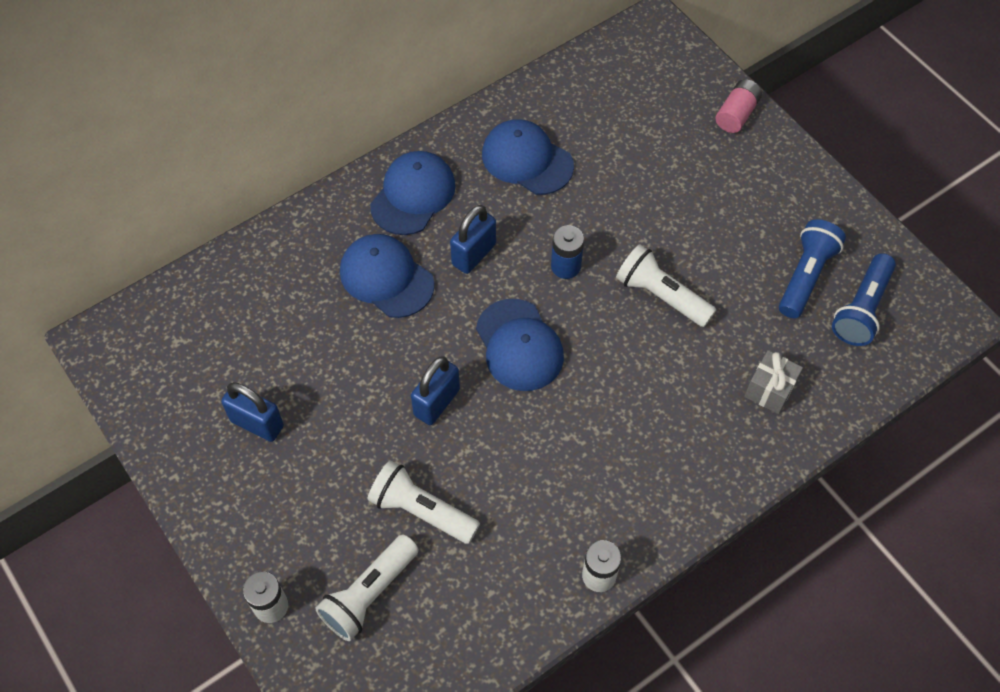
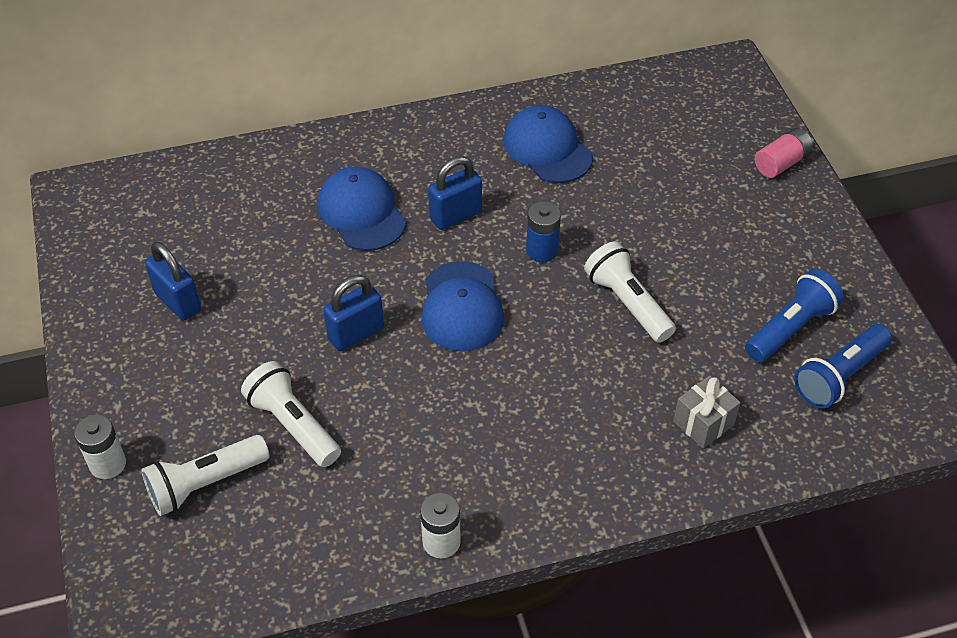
camera: 20 degrees right, 10 degrees down
blue cap [370,151,456,235] -> none

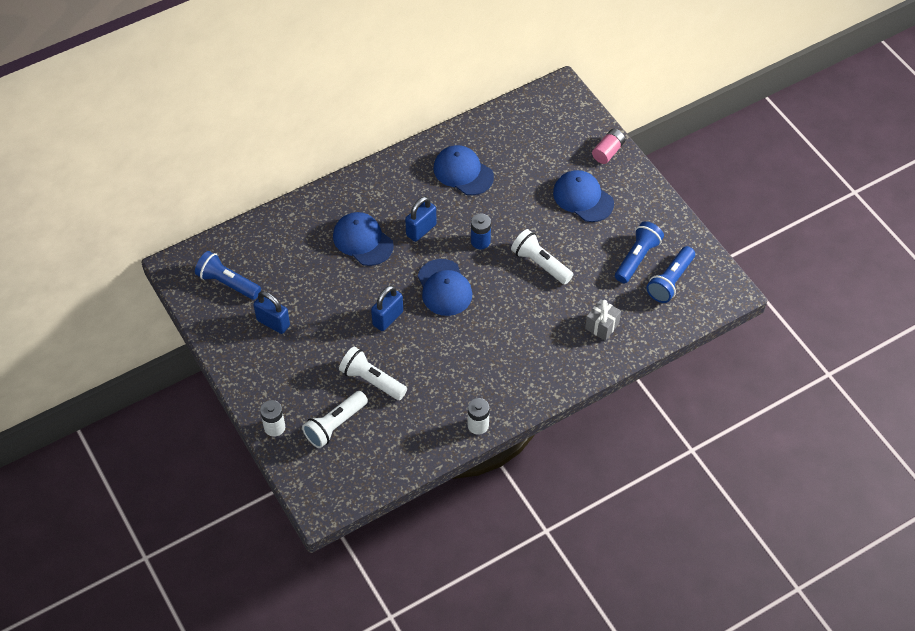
camera: 15 degrees left, 5 degrees up
none -> blue flashlight [195,251,261,300]
none -> blue cap [553,170,614,222]

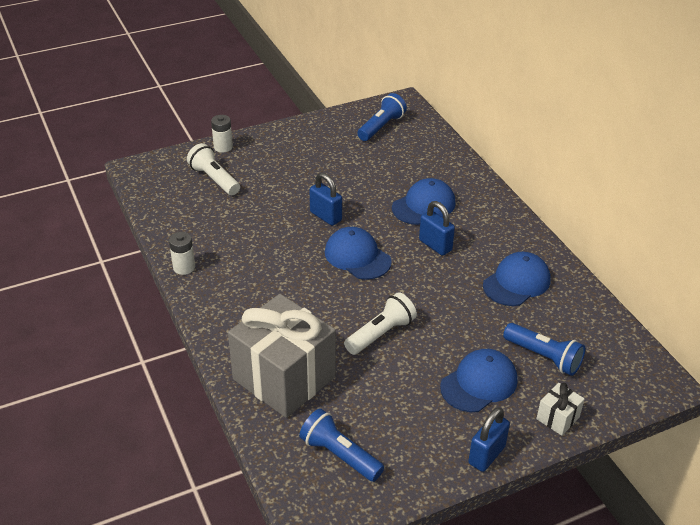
camera: 95 degrees right, 15 degrees down
blue padlock [253,291,290,334] -> blue padlock moved to [468,407,510,472]
white flashlight [339,347,407,400] -> none
blue cap [418,259,472,316] -> blue cap turned 60 degrees clockwise [325,227,392,280]
blue battery [471,214,491,249] -> none
grey gift [585,299,621,341] -> grey gift [228,294,336,418], size x2.43
pink battery [592,129,625,164] -> white gift [536,383,585,436]
blue flashlight [615,221,664,283] -> blue flashlight moved to [503,323,586,376]

